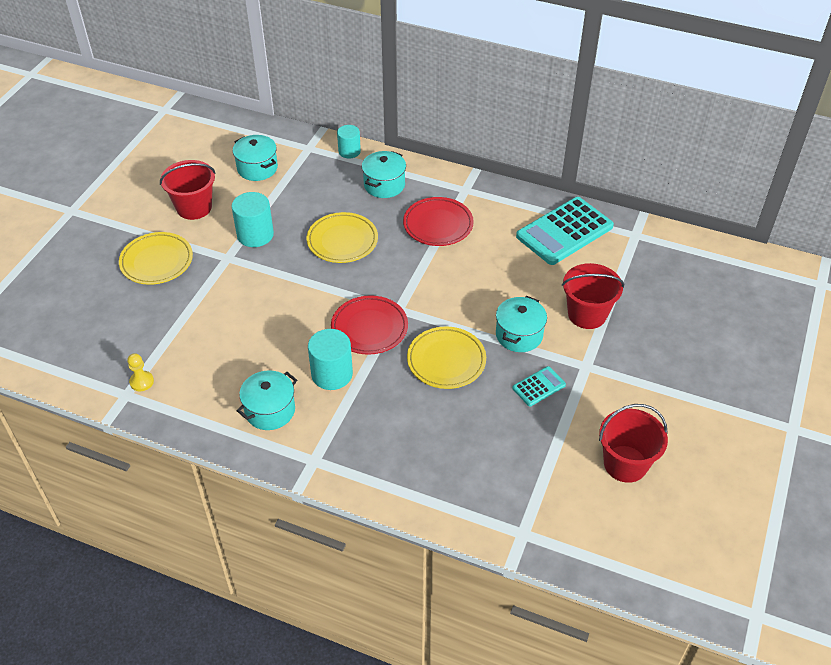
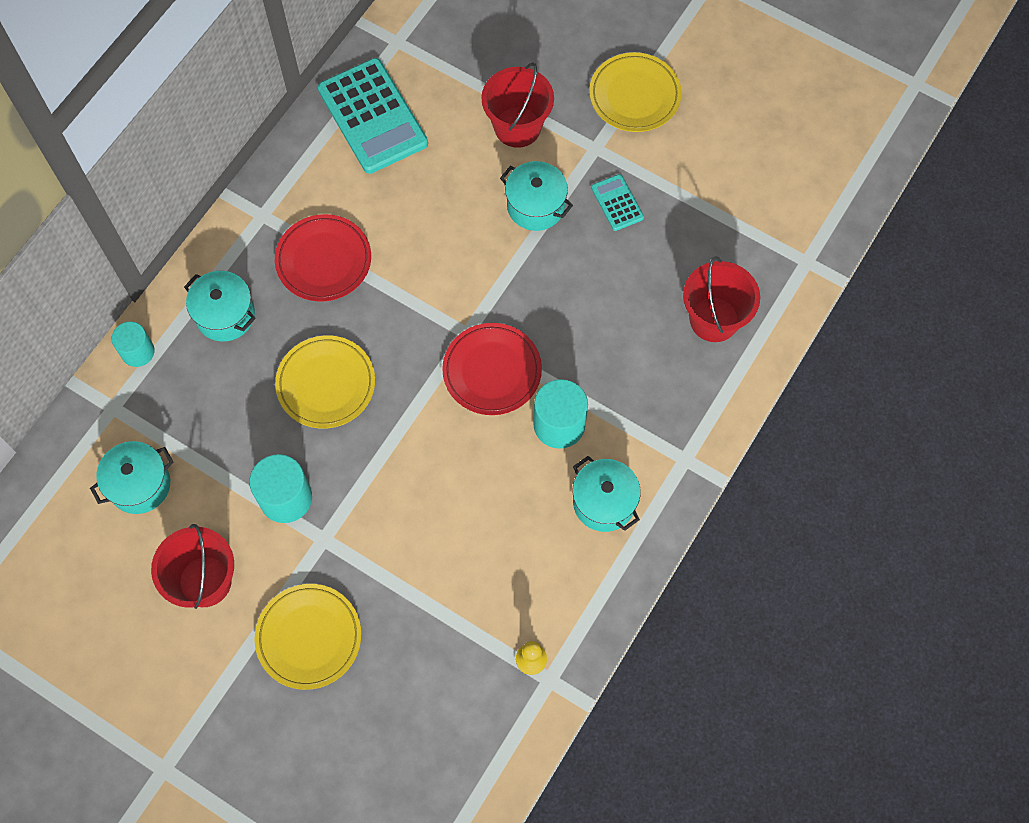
camera: 80 degrees left, 20 degrees up
yellow plate [407,327,486,389] -> yellow plate moved to [589,52,682,132]
red bucket [599,404,668,483] -> red bucket moved to [683,256,760,342]

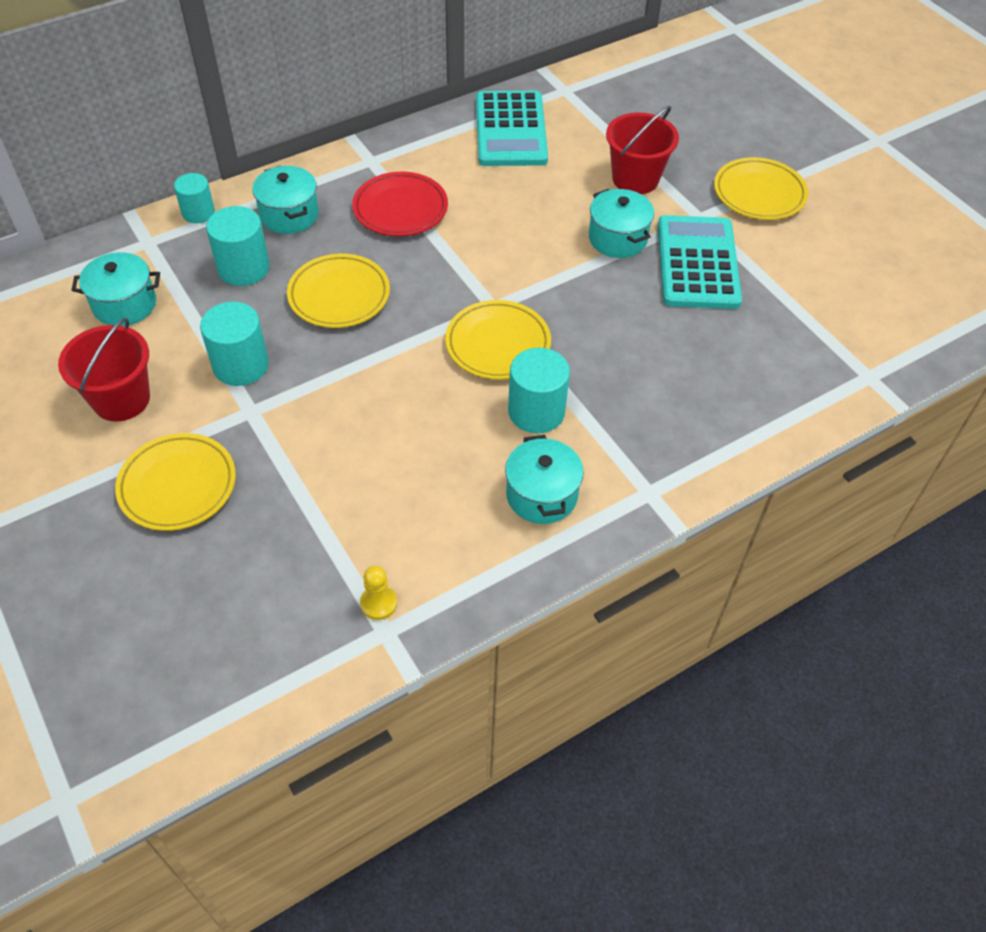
camera: 25 degrees right, 15 degrees down
red plate [442,323,542,415] -> yellow plate [445,300,551,380]
turquoise calculator [591,174,644,231] -> turquoise calculator [658,215,742,309], size x2.12
red bucket [683,256,760,342] -> none
none -> turquoise cylinder [206,206,270,286]

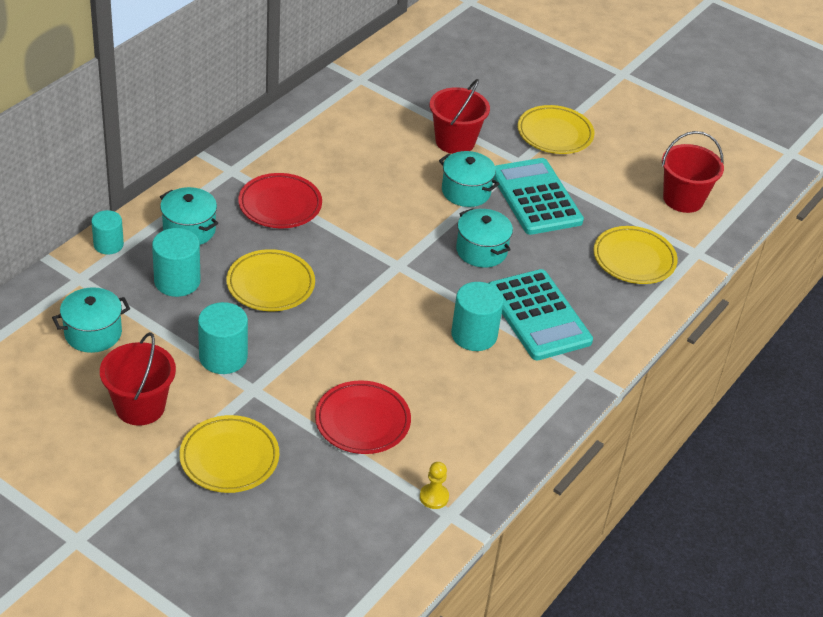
camera: 25 degrees left, 10 degrees down
yellow plate [445,300,551,380] -> yellow plate moved to [593,226,678,284]
turquoise calculator [476,91,548,166] -> turquoise calculator moved to [488,269,593,360]
turquoise pot [505,435,584,524] -> turquoise pot moved to [456,209,513,268]
none -> red plate [315,380,411,454]
none -> red bucket [662,131,724,213]

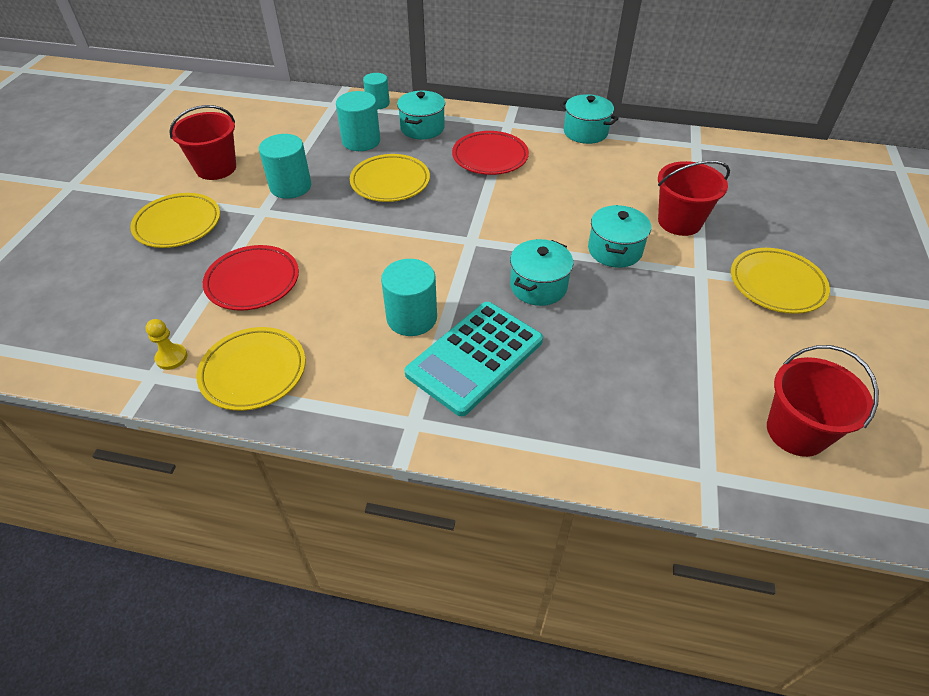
camera: 70 degrees right, 5 degrees up
turquoise pot [52,287,130,353] -> turquoise pot moved to [560,94,619,144]
turquoise calculator [494,158,584,235] -> none
yellow plate [593,226,678,284] -> yellow plate moved to [197,327,305,411]

